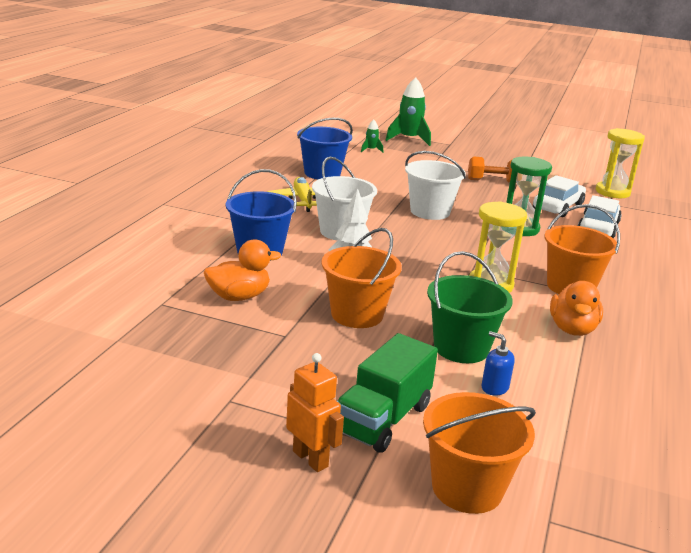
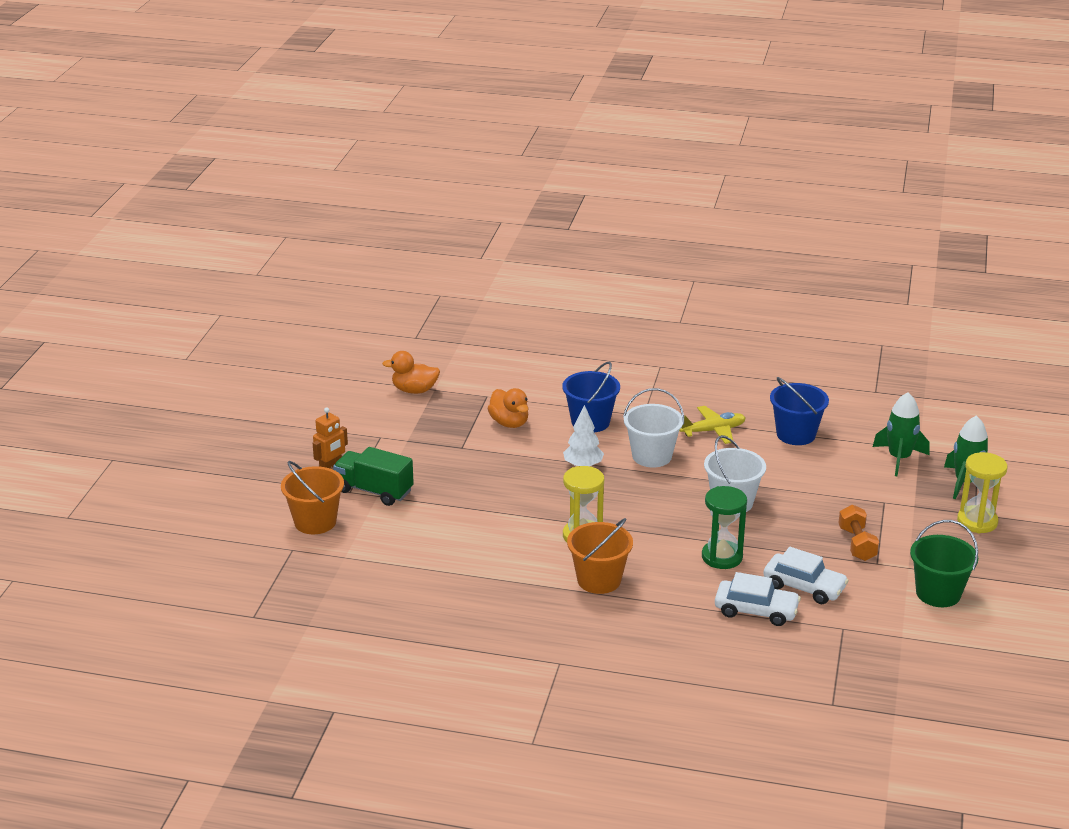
camera: 85 degrees right, 5 degrees up
orange bucket [321,228,402,328] -> none
green rocket [361,120,383,152] -> green rocket [873,392,929,476], size x2.06
green bucket [427,251,513,363] -> green bucket moved to [910,520,978,607]
blue soap dispenser [481,331,515,396] -> none
orange duck [550,281,603,336] -> orange duck moved to [382,351,440,394]
yellow hourglass [596,128,645,198] -> yellow hourglass moved to [957,452,1008,534]

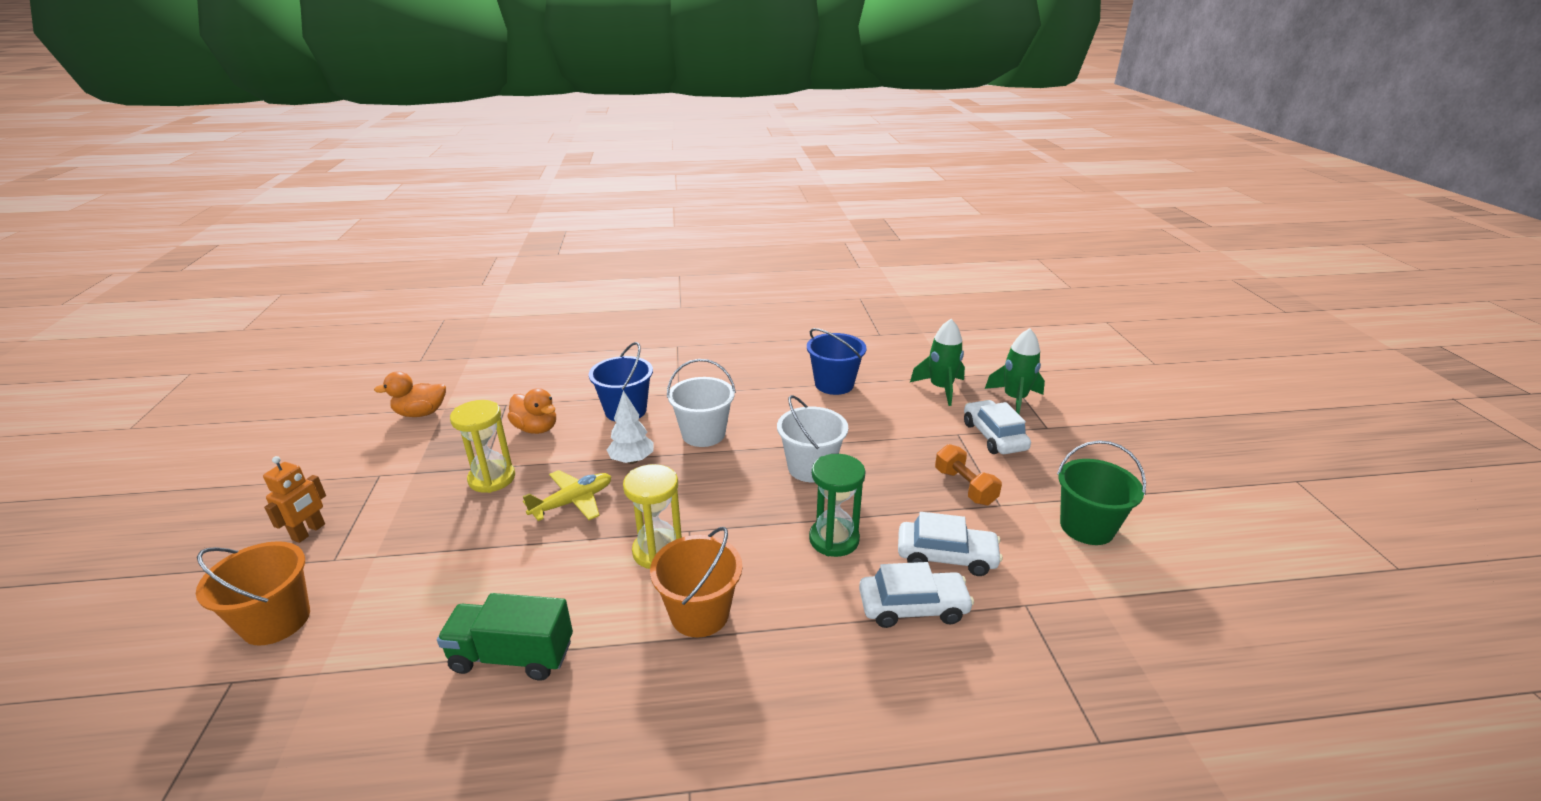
camera: 20 degrees left, 0 degrees up
green truck [333,447,414,506] -> green truck moved to [437,593,573,681]
yellow plane [679,406,745,444] -> yellow plane moved to [523,470,611,521]
yellow hourglass [957,452,1008,534] -> yellow hourglass moved to [450,400,515,493]
none -> white car [964,400,1031,454]

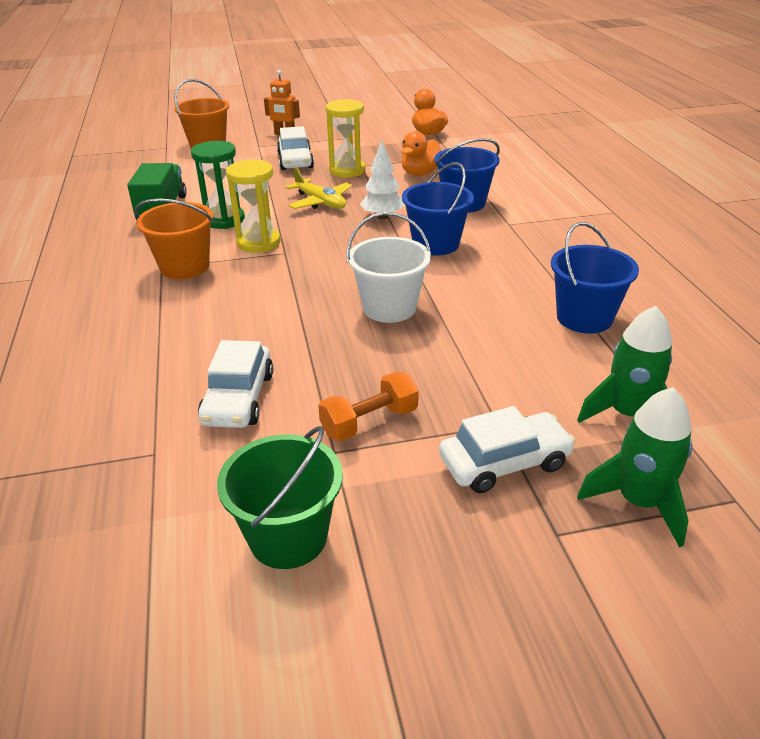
camera: 85 degrees right, 5 degrees up
white bucket [667,359,736,447] -> blue bucket [402,162,474,255]
green hourglass [809,454,866,557] -> green hourglass moved to [191,141,245,229]
white car [859,562,974,628] -> white car moved to [277,126,314,170]

